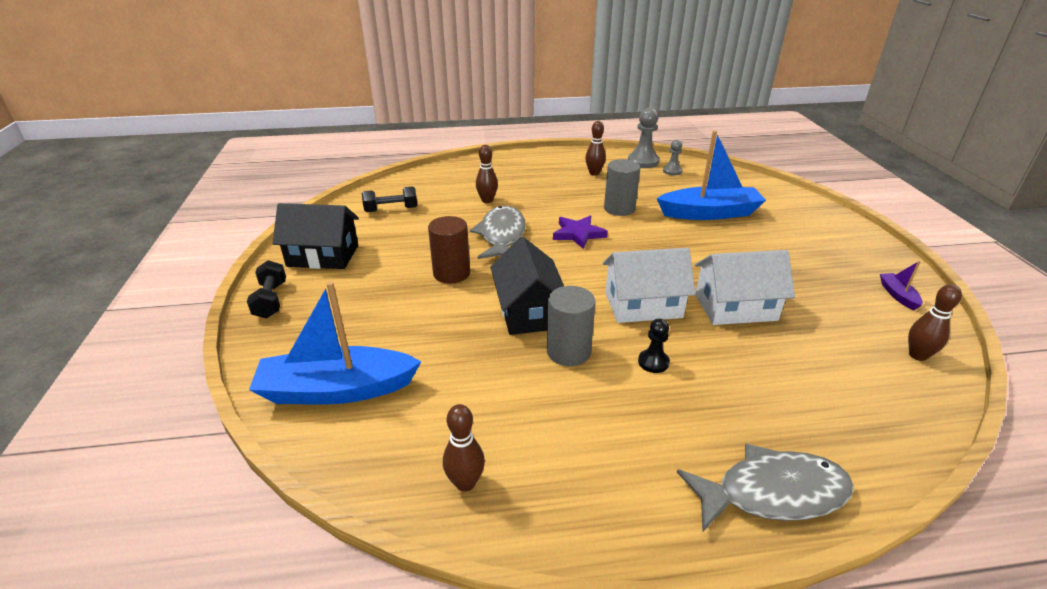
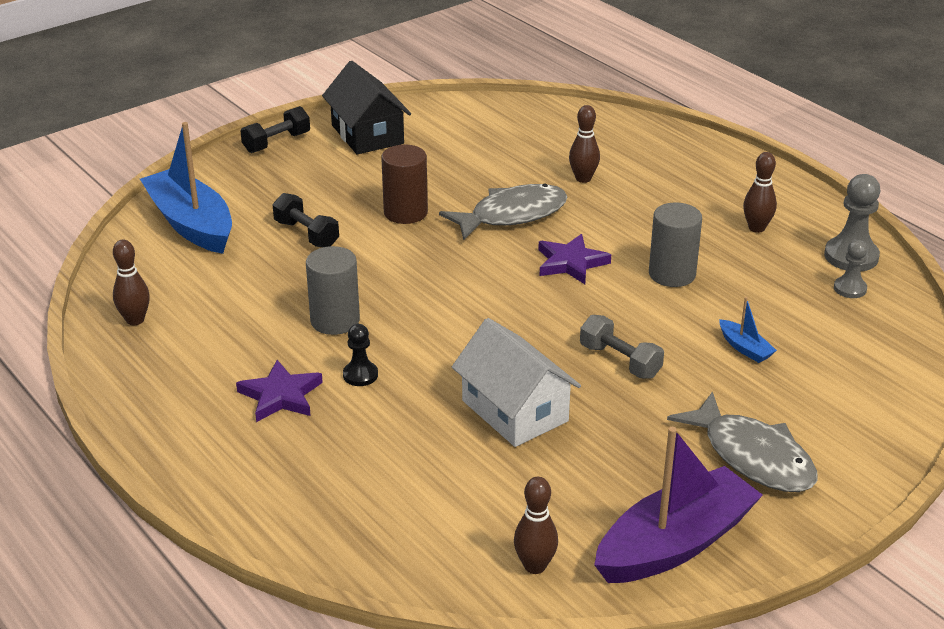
camera: 60 degrees right, 0 degrees up
black dumbbell [362,186,417,212] -> black dumbbell moved to [272,193,339,247]
black house [490,237,564,335] -> none
white house [603,248,696,323] -> none
blue boat [656,130,766,220] -> blue boat [719,297,777,363], size x0.42
grey fish [677,444,854,531] -> grey fish moved to [667,391,818,492]
purple boat [880,261,923,310] -> purple boat [594,427,763,583], size x2.36
none -> purple star [236,360,323,422]
none -> grey dumbbell [580,315,664,379]

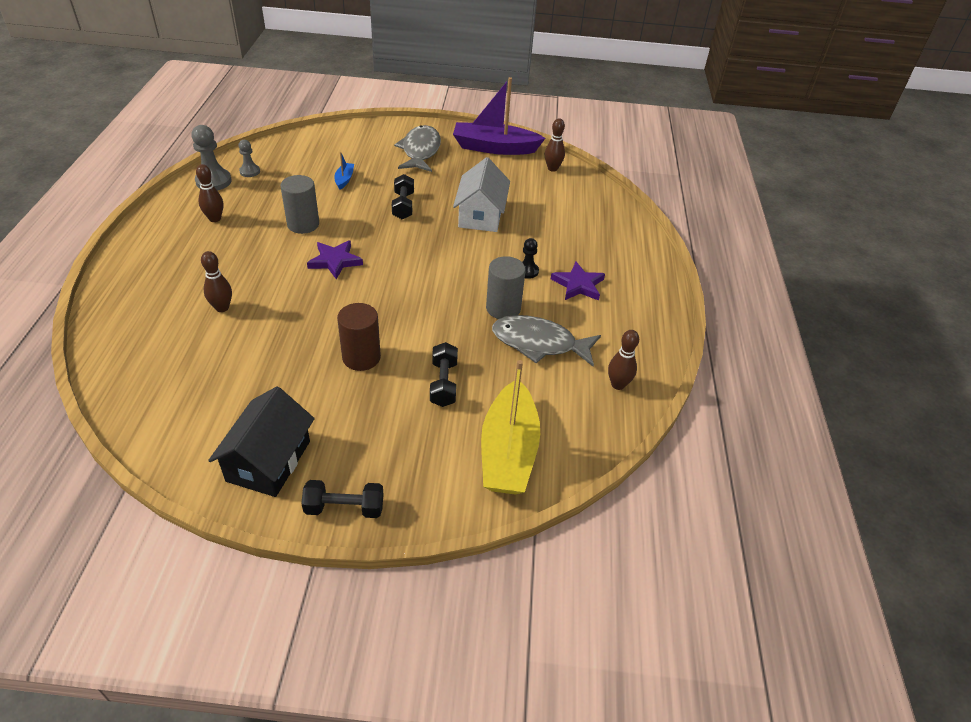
camera: 140 degrees left, 10 degrees up
blue boat [140,122,232,254] -> yellow boat [481,360,540,495]
grey fish [439,184,568,240] -> grey fish moved to [492,315,601,367]
grey dumbbell [580,315,664,379] -> black dumbbell [392,174,414,219]

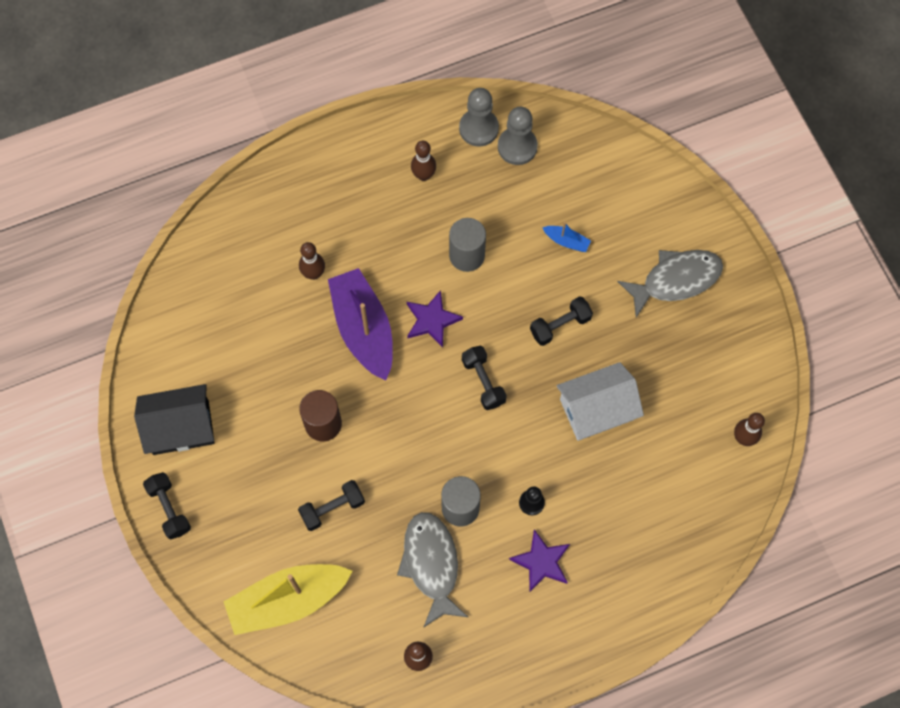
camera: 65 degrees right, 25 degrees up
grey pawn [239,140,260,177] -> grey pawn [498,107,538,165], size x1.70
blue boat [334,152,354,189] -> blue boat turned 45 degrees clockwise [542,222,591,252]
purple boat [453,77,545,155] -> purple boat moved to [328,268,393,381]
none -> black dumbbell [462,346,507,410]

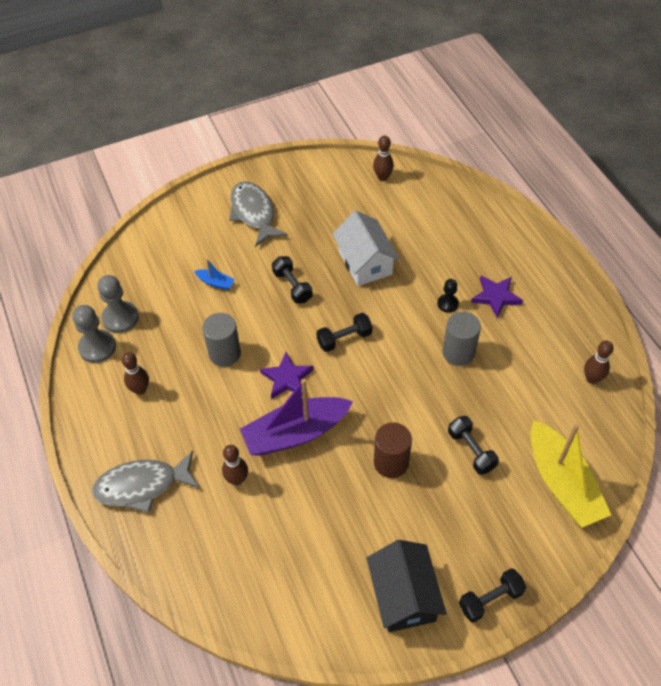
camera: 90 degrees left, 15 degrees down
grey fish [397,512,468,628] -> grey fish moved to [92,451,200,513]
blue boat [542,222,591,252] -> blue boat turned 90 degrees clockwise [194,259,235,290]

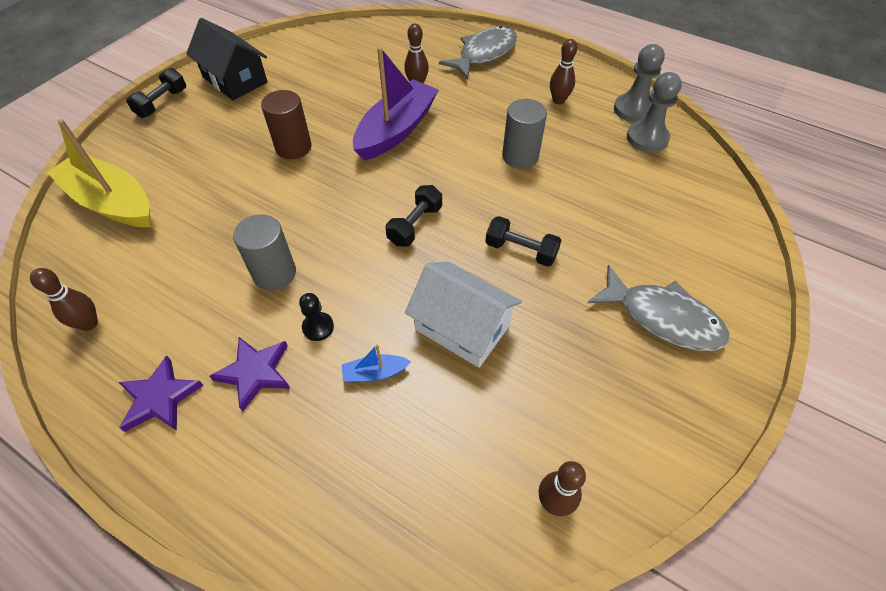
camera: 145 degrees right, 0 degrees up
blue boat [194,259,235,290] -> blue boat moved to [342,344,411,383]
purple star [260,352,314,399] -> purple star moved to [119,356,204,432]
black dumbbell [448,416,499,475] -> none

